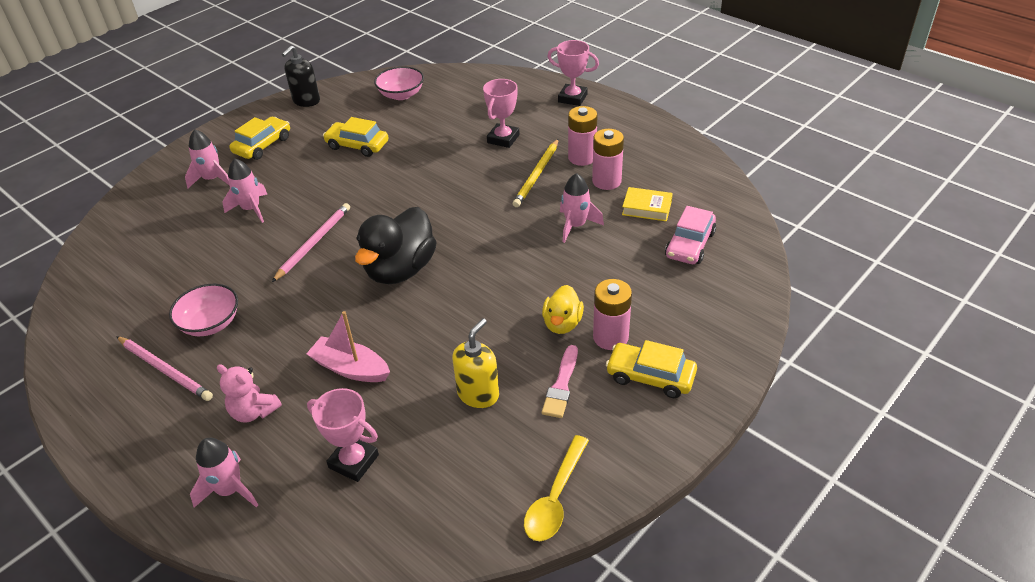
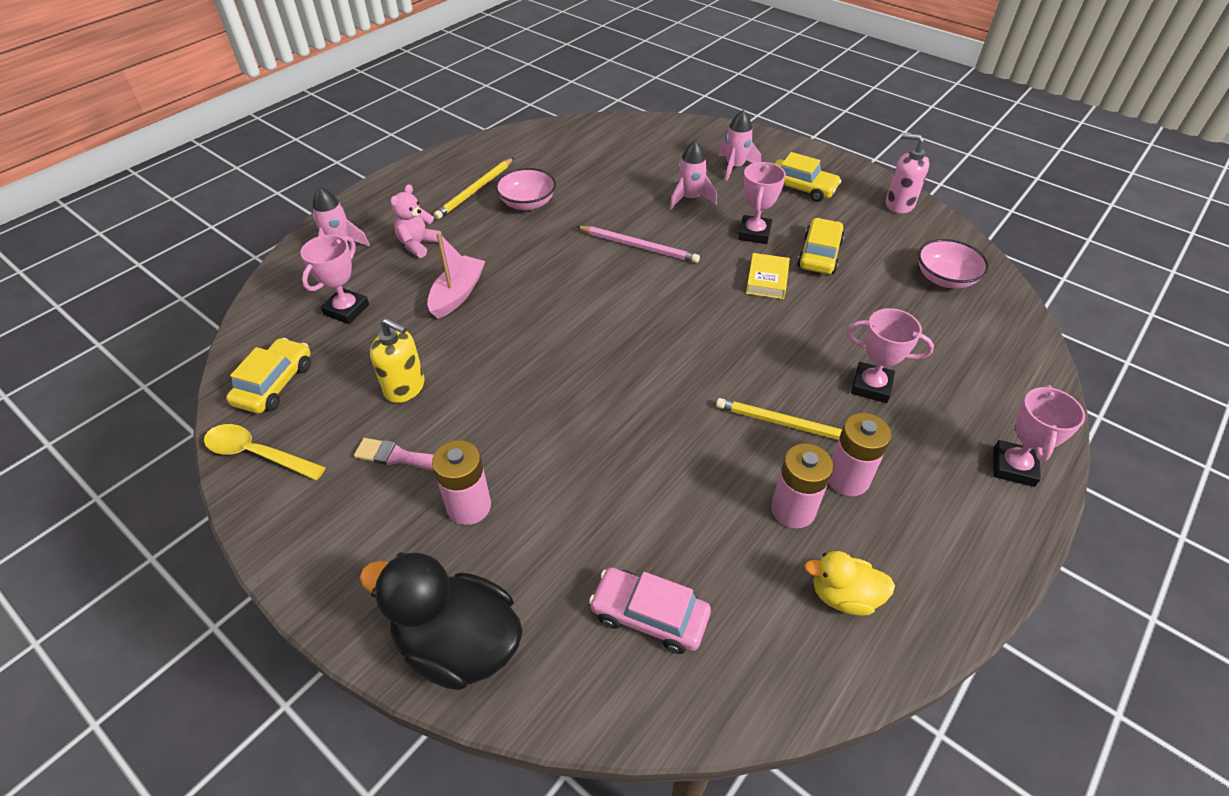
camera: 85 degrees right, 5 degrees up
pink pencil [116,336,213,401] -> yellow pencil [433,158,514,219]
black soap dispenser [282,45,320,107] -> pink soap dispenser [886,133,929,213]
black duck [355,207,437,284] -> black duck moved to [360,552,523,690]
yellow duck [542,285,584,334] -> yellow duck moved to [804,551,895,616]
pink rocket [560,173,604,243] -> none
yellow car [606,340,697,398] -> yellow car moved to [226,338,311,413]
yellow book [622,187,673,222] -> yellow book moved to [746,253,790,299]
none -> pink trophy [738,162,786,244]

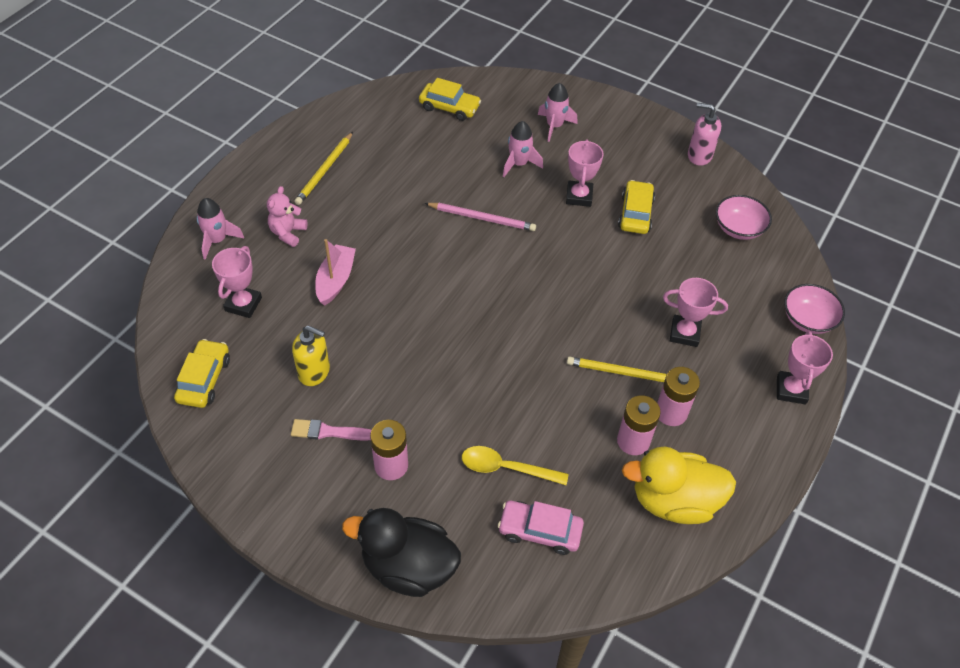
camera: 10 degrees left, 5 degrees up
yellow spoon [204,424,326,480] -> yellow spoon moved to [462,446,569,485]
pink bowl [495,168,556,211] -> pink bowl moved to [784,284,845,334]
yellow book [746,253,790,299] -> none
yellow car [774,152,842,202] -> yellow car moved to [419,78,481,121]
yellow duck [804,551,895,616] -> yellow duck [622,447,736,524], size x1.80

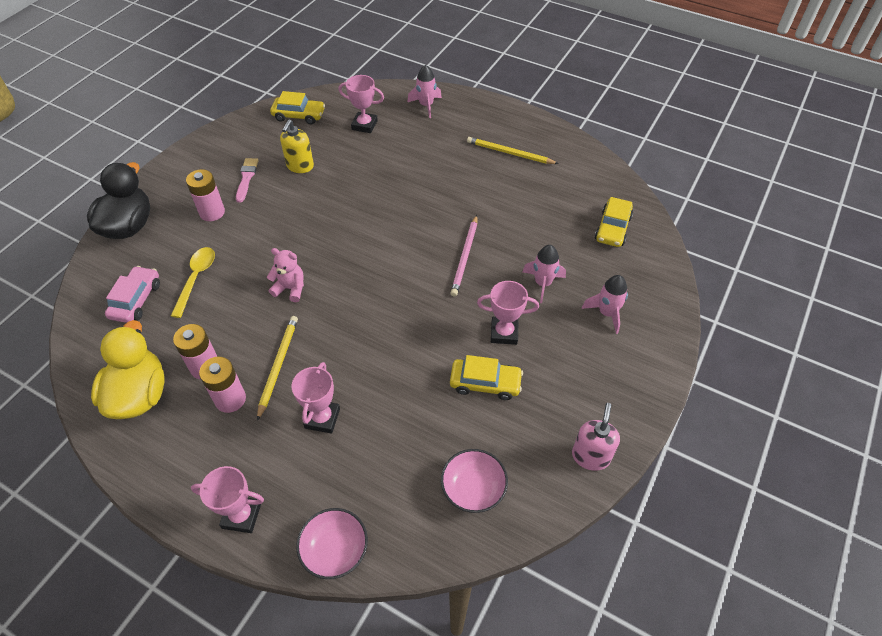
camera: 90 degrees right, 0 degrees up
pink teddy bear [267,186,307,247] -> pink teddy bear moved to [267,248,304,302]
pink boat [315,239,356,306] -> none

